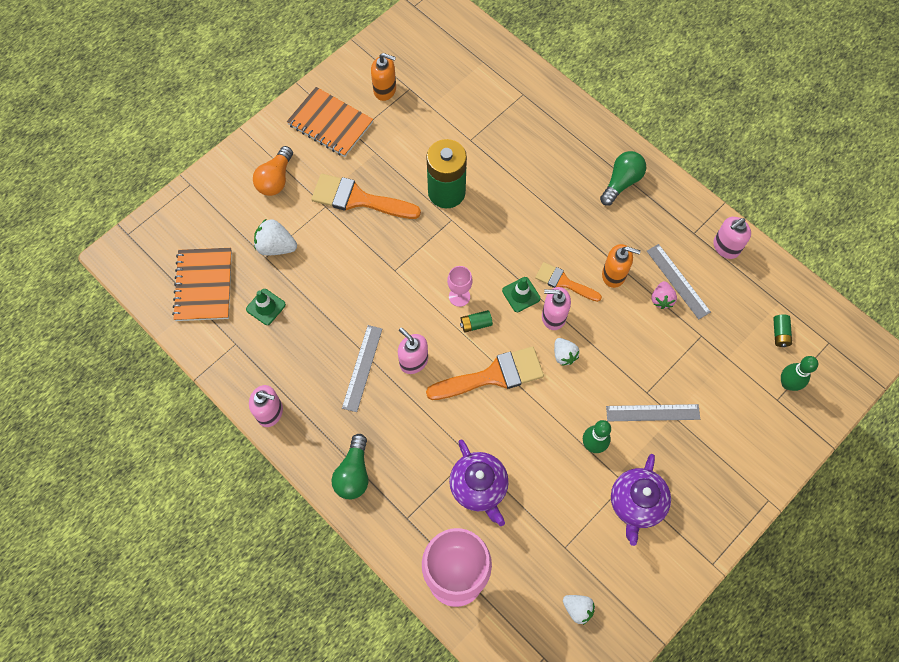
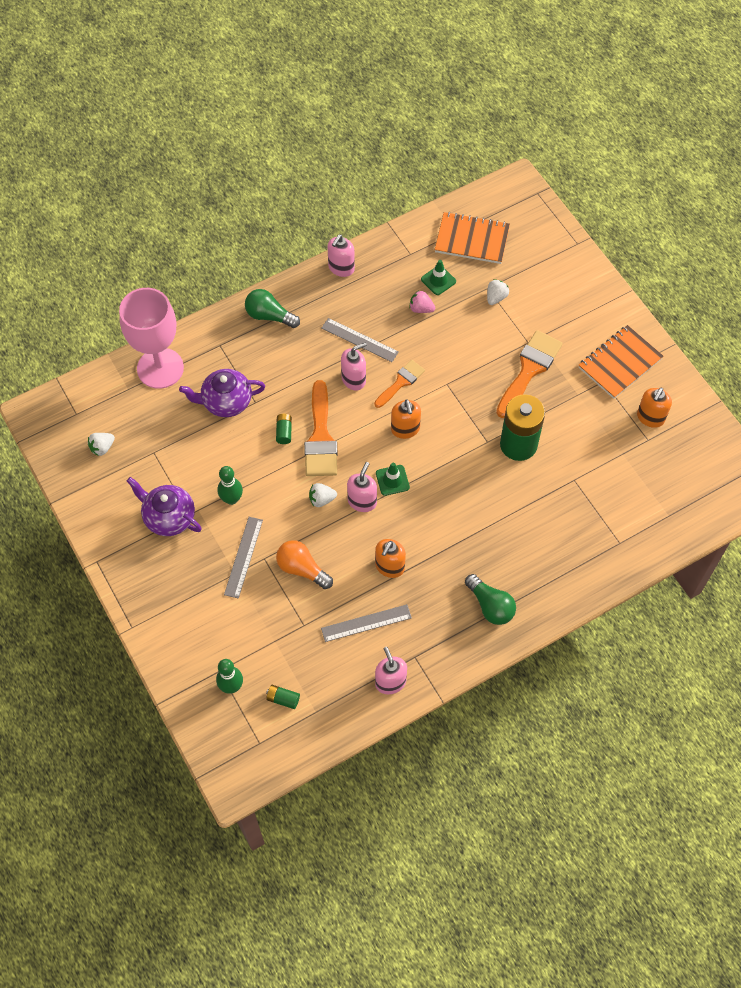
camera: 105 degrees right, 5 degrees down
orange light bulb [253,146,293,196] -> orange light bulb moved to [276,540,333,589]
white strawberry [254,219,297,255] -> white strawberry [487,279,509,305], size x0.67
pink goblet [447,266,473,307] -> orange soap dispenser [391,399,421,439]
green battery [460,310,493,332] -> green battery moved to [276,414,292,444]
orange brush [535,262,602,302] -> orange brush moved to [374,360,425,408]
pink strawberry [651,281,677,309] -> pink strawberry moved to [409,291,435,313]

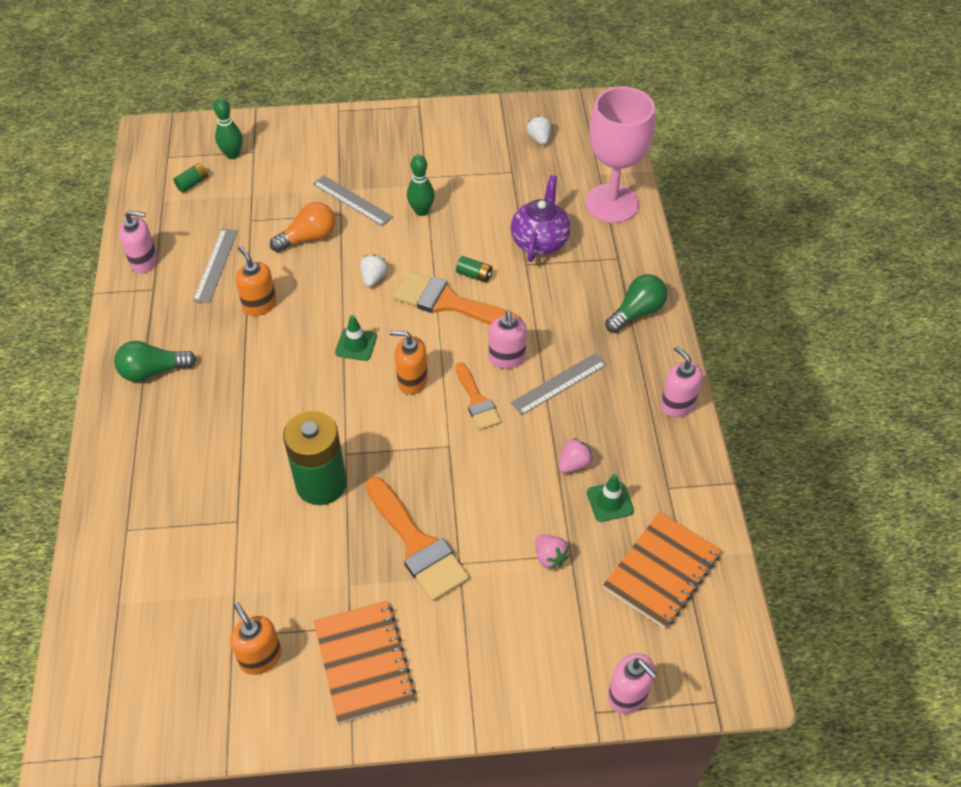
camera: 115 degrees right, 10 degrees down
purple teapot [127,477,202,536] -> none
pink soap dispenser [347,462,377,512] -> pink soap dispenser moved to [608,653,657,714]
white strawberry [487,279,509,305] -> pink strawberry [535,535,570,569]

